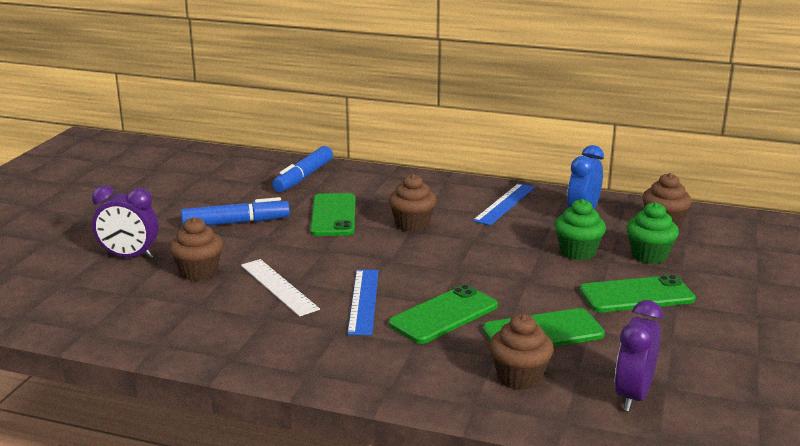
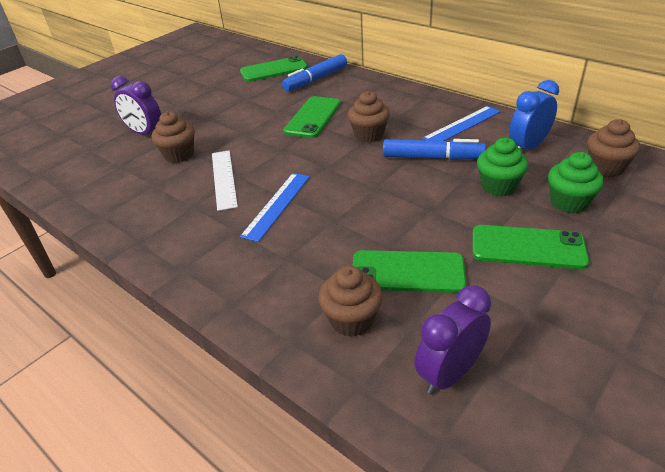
camera: 25 degrees right, 15 degrees up
blue marker [181,197,290,226] -> blue marker moved to [383,139,486,160]
green phone [389,285,498,344] -> green phone moved to [240,56,308,82]

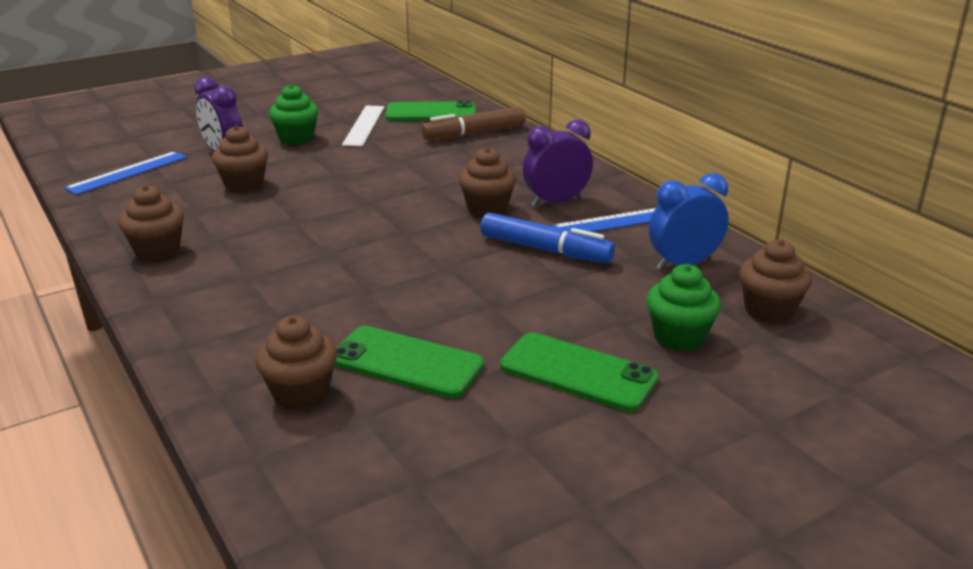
camera: 15 degrees right, 10 degrees down
white ruler [212,150,238,211] -> white ruler moved to [342,105,384,147]
blue ruler [240,173,310,242] -> blue ruler moved to [64,151,187,195]
blue marker [282,54,347,91] -> brown marker [421,107,526,140]
green phone [283,96,341,138] -> none
purple clock [414,285,491,395] -> purple clock moved to [523,119,593,207]
green cupcake [477,138,529,197] -> green cupcake moved to [269,84,319,145]
none -> brown cupcake [118,185,184,261]

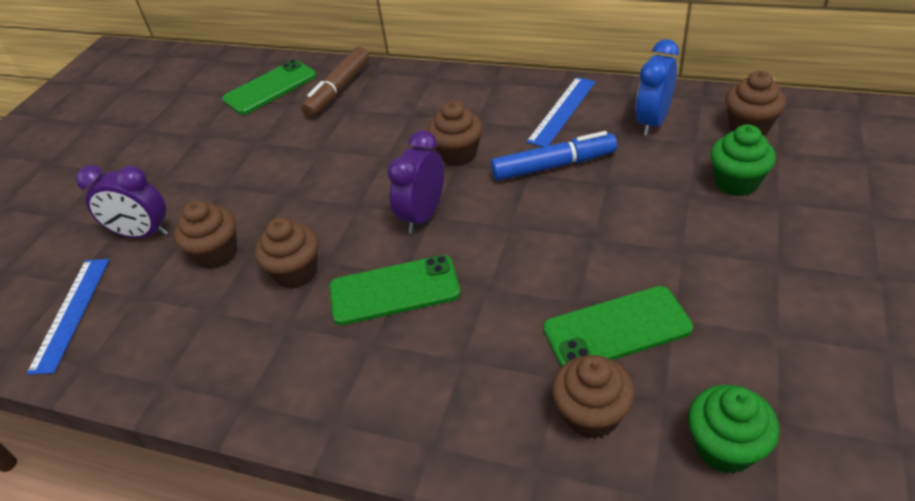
camera: 35 degrees left, 15 degrees up
brown cupcake [118,185,184,261] -> brown cupcake moved to [255,218,319,289]
green cupcake [269,84,319,145] -> green cupcake moved to [688,385,779,474]
white ruler [342,105,384,147] -> none
green phone [500,332,659,412] -> green phone moved to [329,255,460,325]
purple clock [523,119,593,207] -> purple clock moved to [387,130,444,233]

